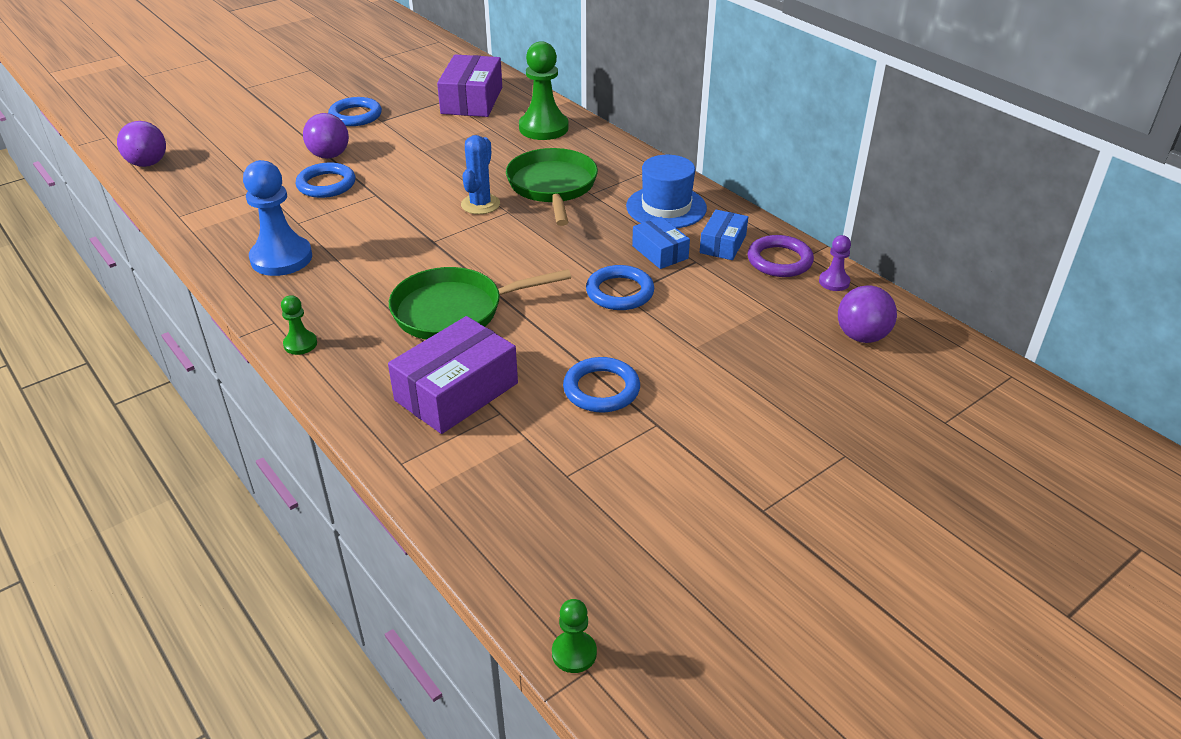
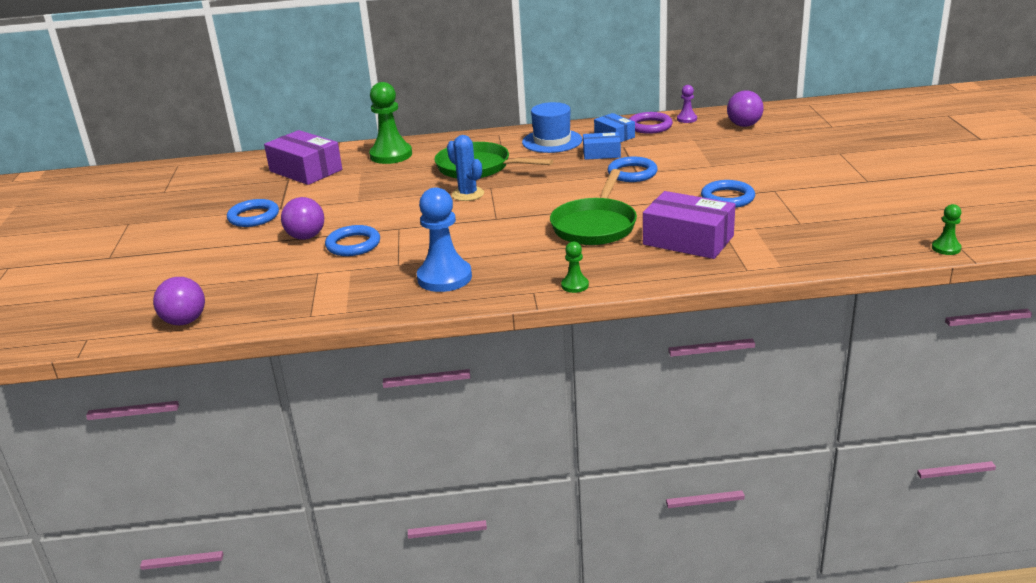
camera: 55 degrees left, 10 degrees down
purple box [388,316,518,434] -> purple box turned 45 degrees counterclockwise [643,191,735,259]

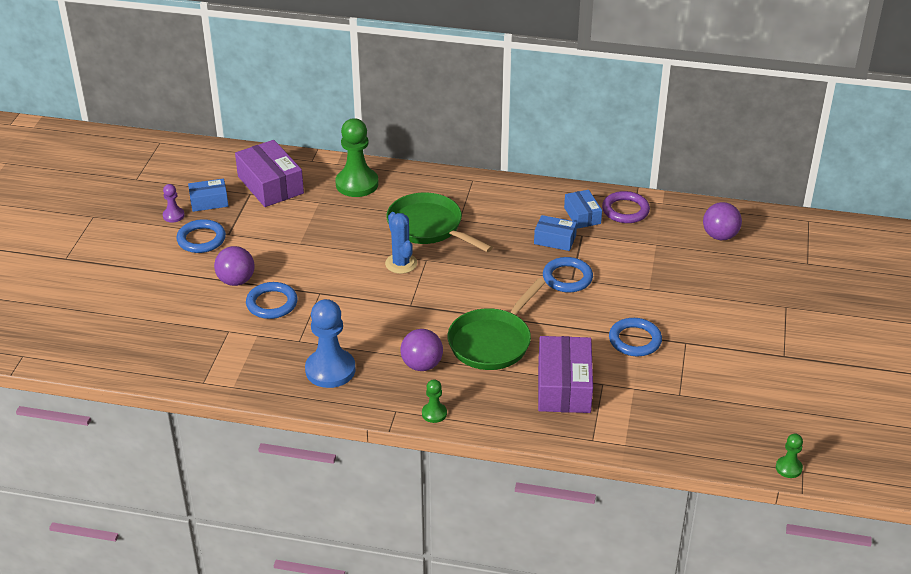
camera: 15 degrees right, 10 degrees up
purple ball [153,277,205,325] -> purple ball moved to [400,329,443,371]
blue hat [522,102,582,153] -> none
purple box [643,191,735,259] -> purple box turned 45 degrees clockwise [538,336,593,413]
purple pawn [677,85,697,123] -> purple pawn moved to [163,184,185,223]
none -> blue box [188,179,228,212]

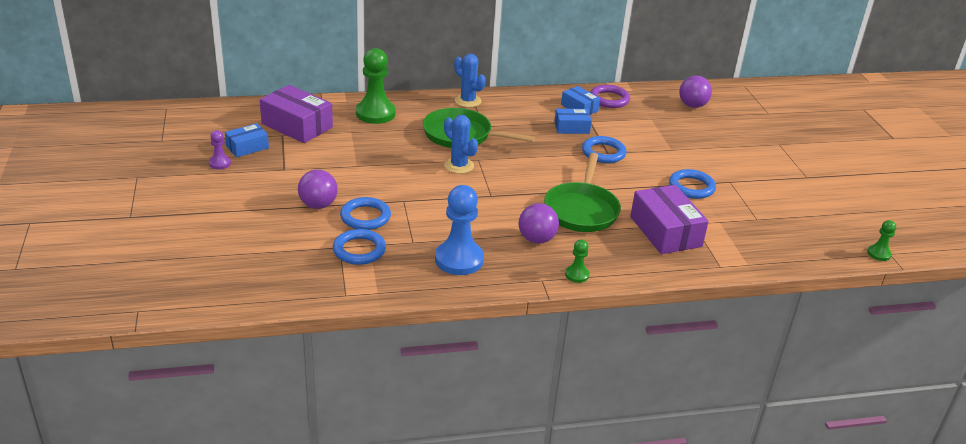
camera: 25 degrees left, 5 degrees down
blue ring [176,219,226,253] -> blue ring moved to [333,229,386,265]
none -> blue cactus [454,54,486,107]

